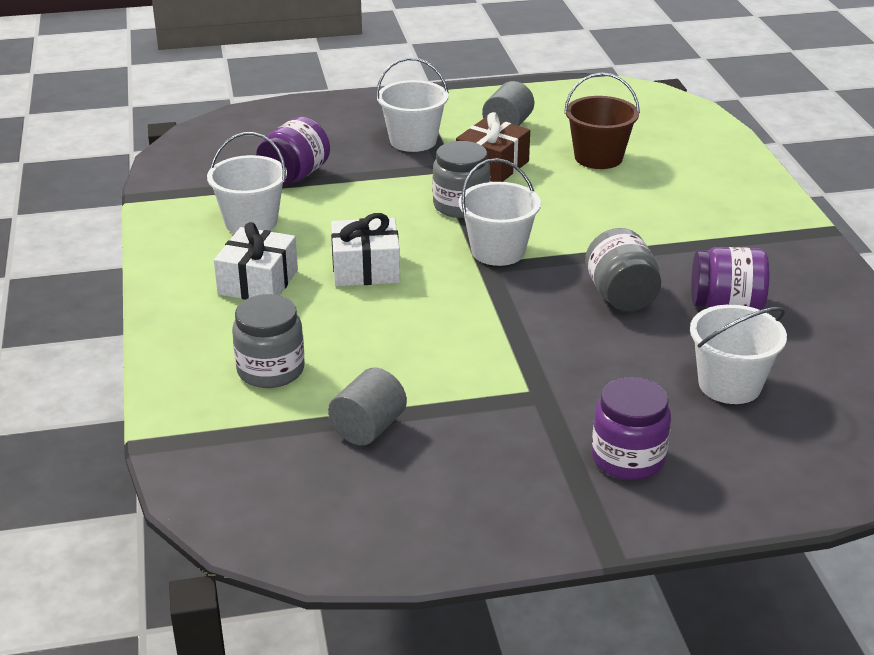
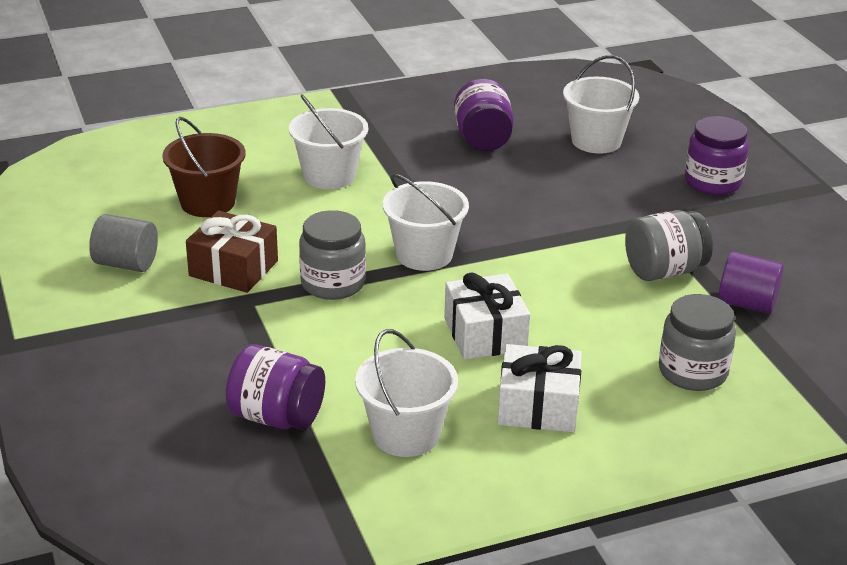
camera: 100 degrees left, 0 degrees up
grey cylinder [328,368,407,445] -> purple cylinder [718,251,784,314]
white bucket [376,58,449,152] -> white bucket moved to [289,95,368,189]
grey jar [585,228,661,312] -> grey jar moved to [625,210,713,281]

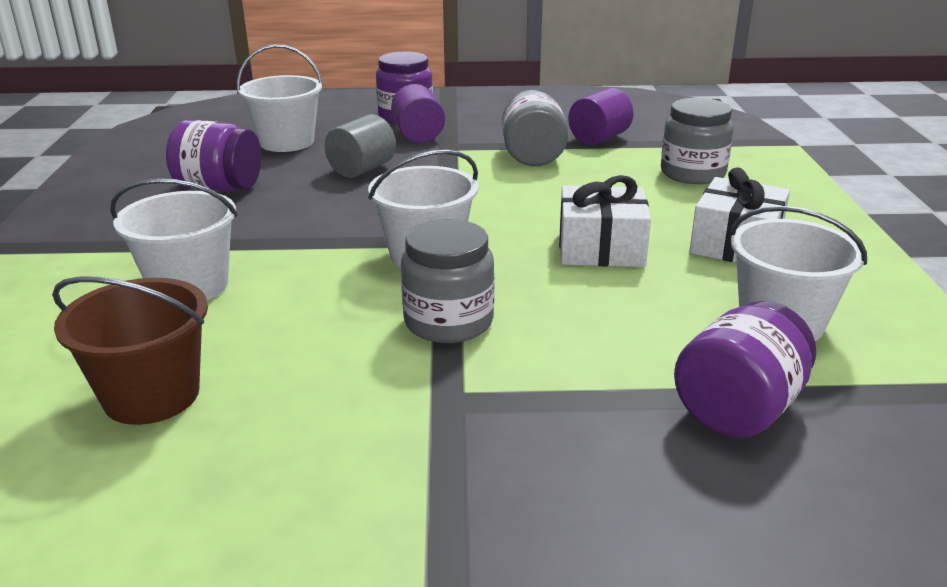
camera: 70 degrees left, 5 degrees down
grey cylinder [89,214,158,272] -> grey cylinder moved to [325,114,396,178]
brown gift [186,210,278,293] -> none
none -> purple cylinder [391,84,445,143]

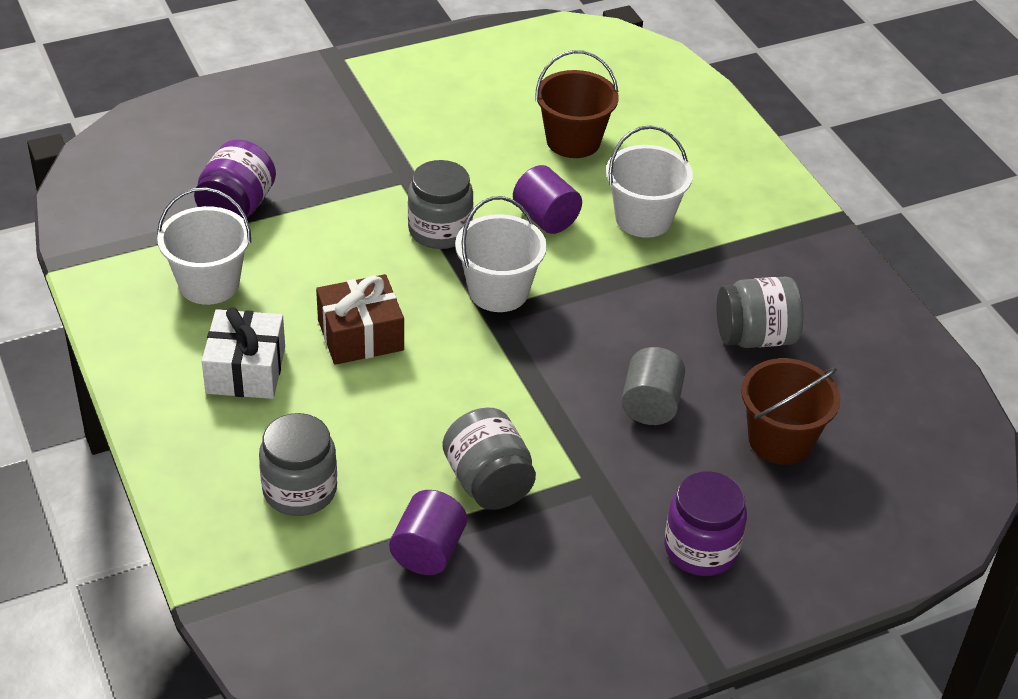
camera: 155 degrees right, 15 degrees up
purple jar [166,120,261,192] -> grey jar [716,277,803,348]
white bucket [237,44,323,152] -> brown bucket [741,358,841,465]
purple cylinder [391,84,445,143] -> purple cylinder moved to [513,165,582,234]
white gift [559,175,651,267] -> brown gift [316,274,404,365]

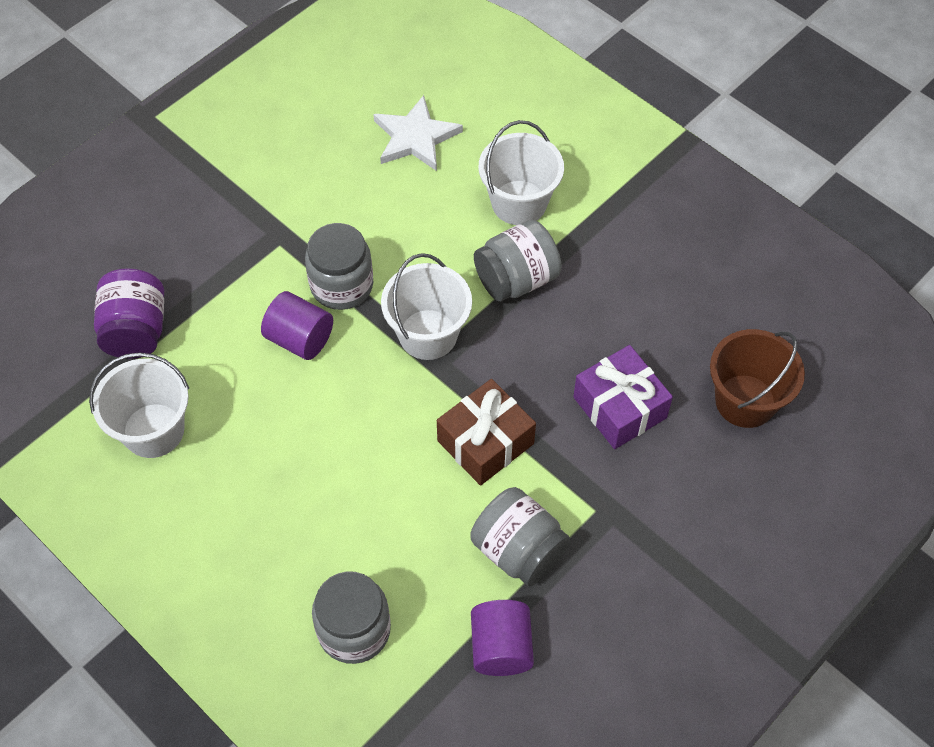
camera: 20 degrees left, 15 degrees up
white gift [202,307,285,399] -> none
brown gift [316,274,404,365] -> brown gift moved to [437,379,536,486]
purple cylinder [513,165,582,234] -> purple cylinder moved to [261,291,333,360]
brown bucket [535,50,619,158] -> white star [373,95,463,171]
grey cylinder [621,347,685,425] -> purple gift [573,345,673,449]
purple jar [664,471,747,576] -> none
grey jar [716,277,803,348] -> grey jar moved to [474,220,562,302]

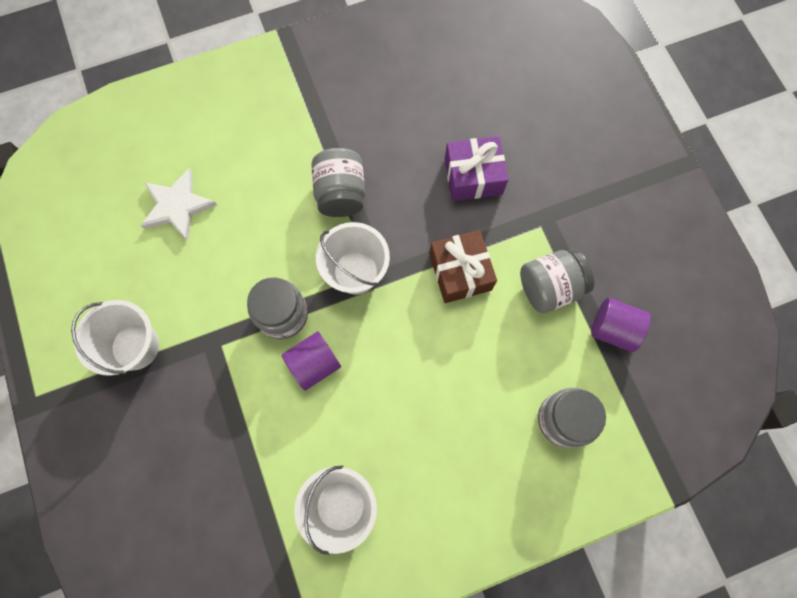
camera: 65 degrees left, 15 degrees up
purple jar [94,268,164,359] -> none
white bucket [479,120,564,225] -> white bucket moved to [71,300,159,376]
brown bucket [710,329,805,428] -> none

